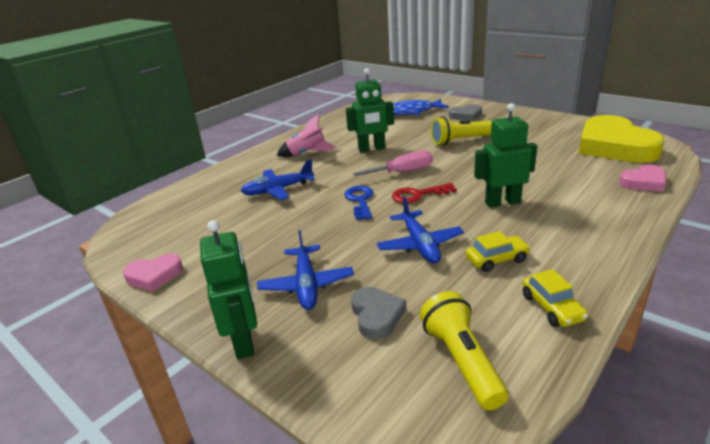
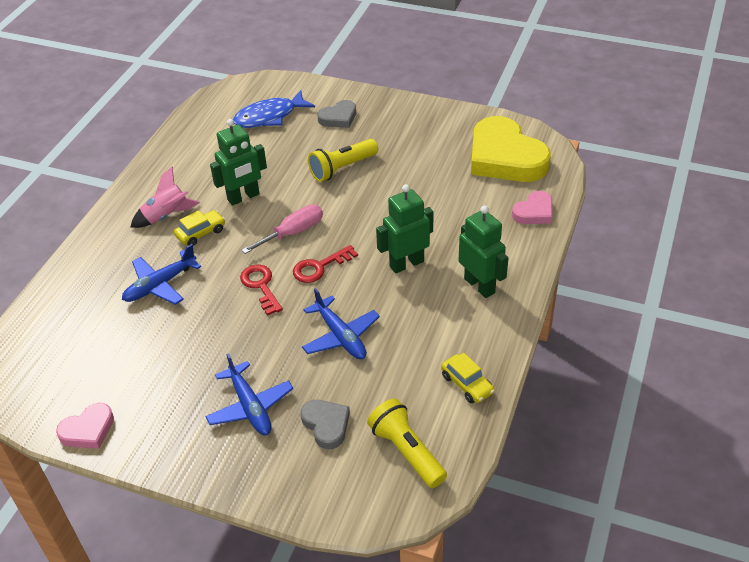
camera: 20 degrees left, 15 degrees up
green robot [200,220,257,359] -> green robot moved to [458,206,508,298]
blue key [344,186,373,220] -> red key [240,265,283,316]
yellow car [466,231,531,272] -> yellow car moved to [174,210,225,246]

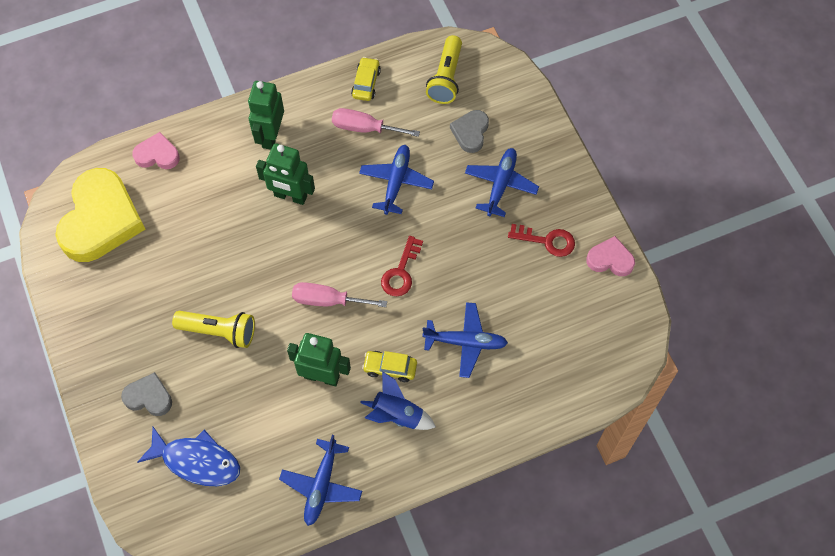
camera: 135 degrees left, 20 degrees up
pink rocket [131,166,200,228] -> blue rocket [360,371,436,430]
red key [293,245,358,283] -> red key moved to [508,224,575,257]
none -> blue plane [279,435,362,526]
none -> pink screwdriver [332,108,420,137]

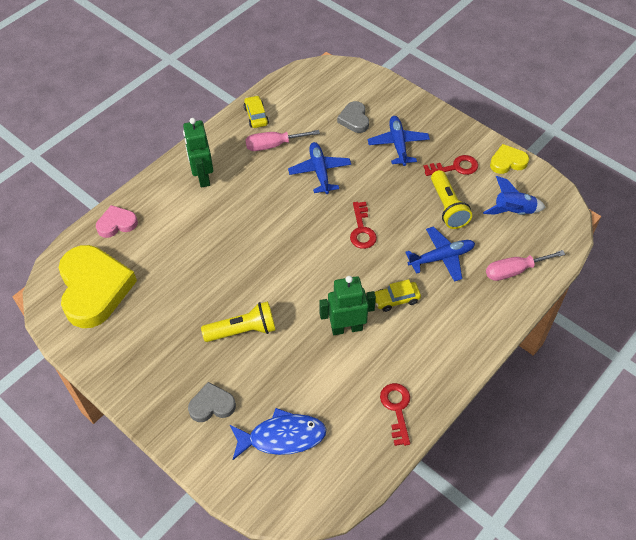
camera: 25 degrees left, 10 degrees down
green robot [256,143,315,205] -> none
blue plane [279,435,362,526] -> red key [380,383,410,446]
pink screwdriver [292,282,387,307] -> pink screwdriver moved to [486,250,565,281]
blue rocket [360,371,436,430] -> blue rocket moved to [483,176,546,215]
yellow flashlight [426,35,462,104] -> yellow flashlight moved to [431,170,472,229]
pink heart [586,236,635,276] -> yellow heart [490,144,529,174]

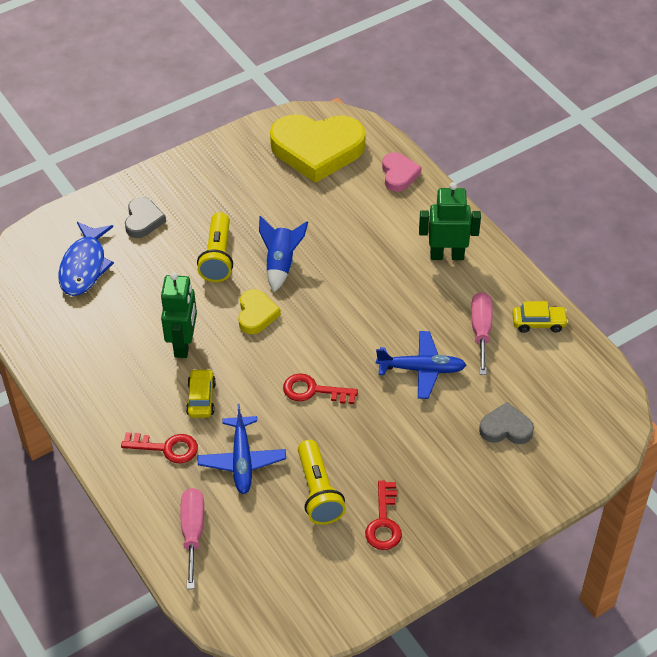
camera: 105 degrees right, 5 degrees down
blue plane [368,116,430,166] -> none
red key [380,383,410,446] -> red key moved to [121,432,198,463]
yellow flashlight [431,170,472,229] -> yellow flashlight turned 105 degrees counterclockwise [298,440,346,525]
blue rocket [483,176,546,215] -> blue rocket moved to [259,216,308,292]
yellow heart [490,144,529,174] -> yellow heart moved to [238,289,281,334]

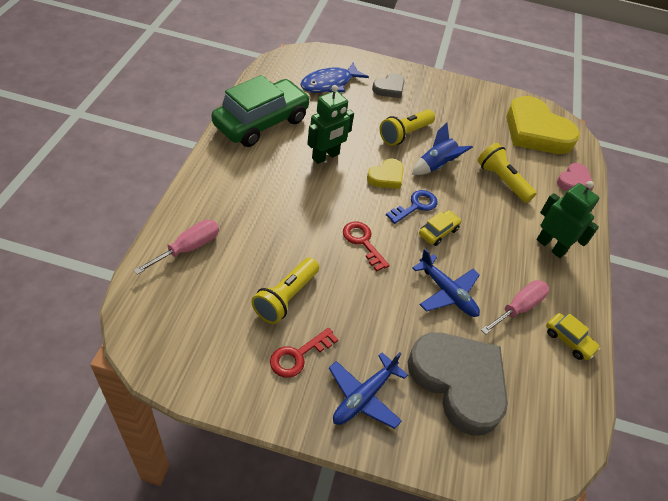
camera: 40 degrees right, 0 degrees up
red key [121,432,198,463] -> none
yellow car [186,369,216,418] -> yellow car moved to [419,210,462,246]
blue plane [197,404,286,494] -> blue plane moved to [329,352,408,429]
grey heart [479,402,534,444] -> grey heart [408,332,508,436], size x2.07
none -> green car [211,75,310,147]
none -> blue key [386,190,438,224]
none -> yellow flashlight [478,143,537,203]

